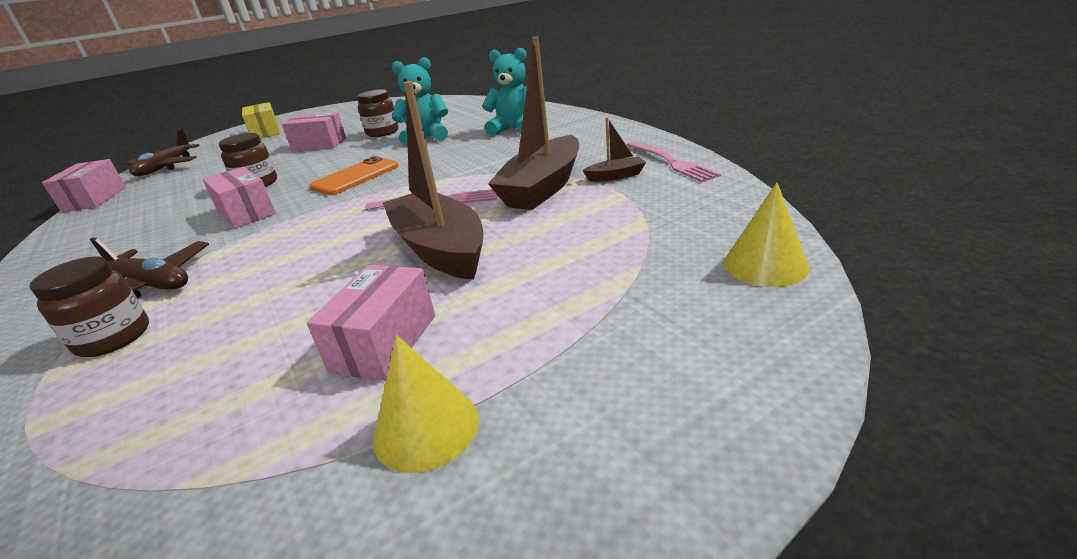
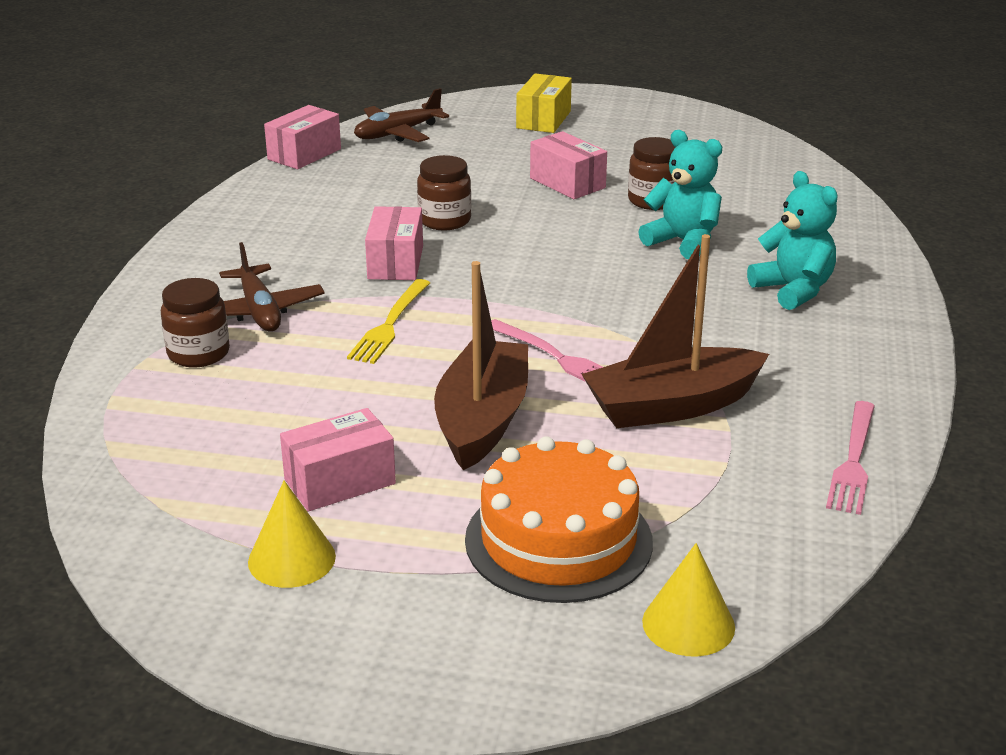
camera: 40 degrees right, 0 degrees up
orange phone [309,156,399,195] -> none
brown boat [583,117,646,182] -> none
none -> yellow fork [347,279,430,364]
none -> orange cake [465,436,653,603]

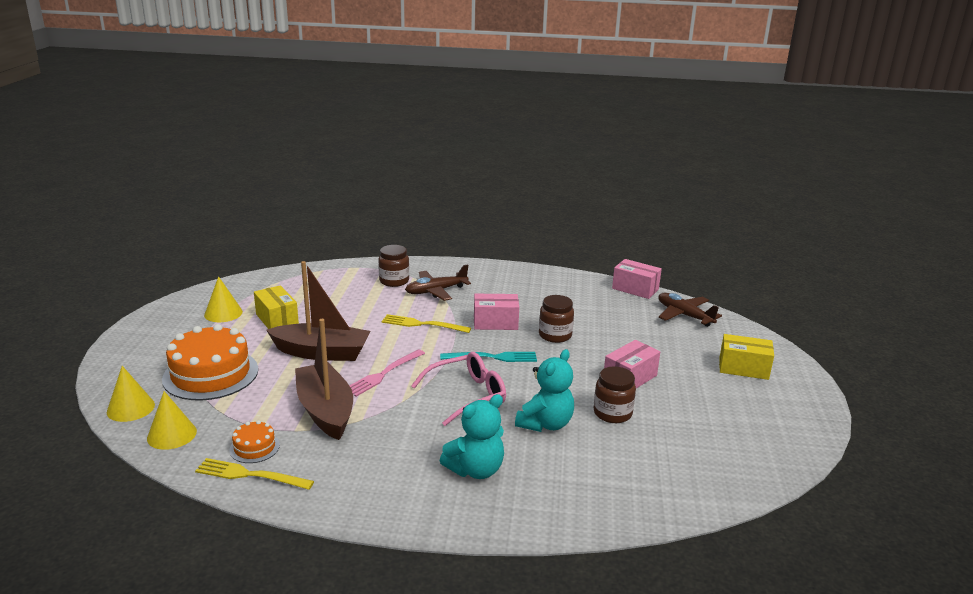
camera: 85 degrees right, 5 degrees down
pink box [280,408,396,512] -> yellow box [254,285,299,329]
pink fork [826,401,875,515] -> yellow fork [195,458,314,490]
none -> yellow cone [147,391,197,450]
none -> orange cake [229,420,280,463]
none -> pink glasses [411,352,506,426]
none -> turquoise fork [440,352,537,362]

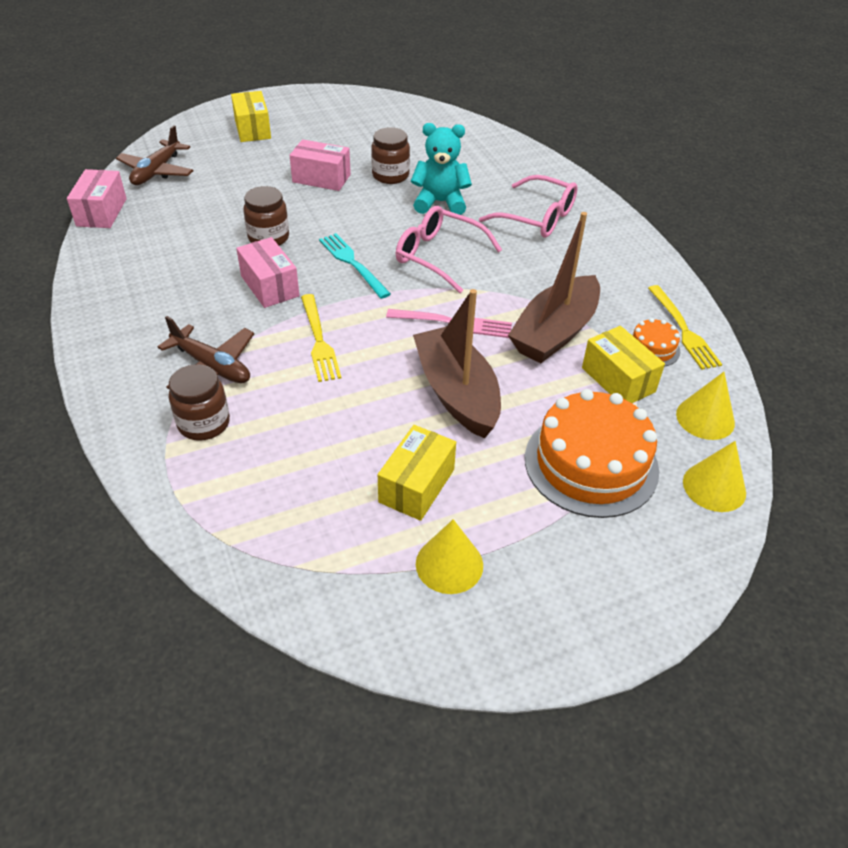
camera: 120 degrees left, 20 degrees up
turquoise teddy bear [440,394,504,479] -> pink glasses [479,175,578,238]
none -> yellow box [582,326,665,403]

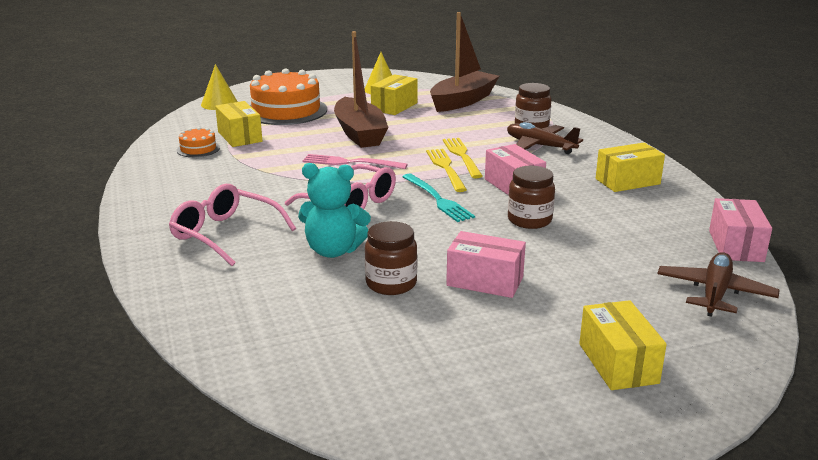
camera: 175 degrees left, 20 degrees down
brown boat [508,212,600,363] -> brown boat moved to [430,12,499,112]
yellow fork [648,285,722,370] -> yellow fork moved to [426,149,467,192]
yellow cone [676,372,735,440] -> none
none -> yellow box [596,143,665,192]

